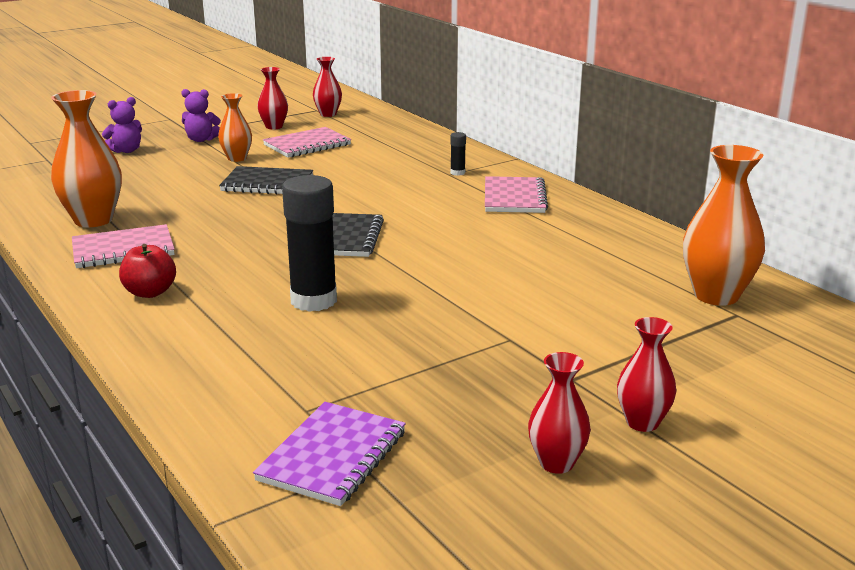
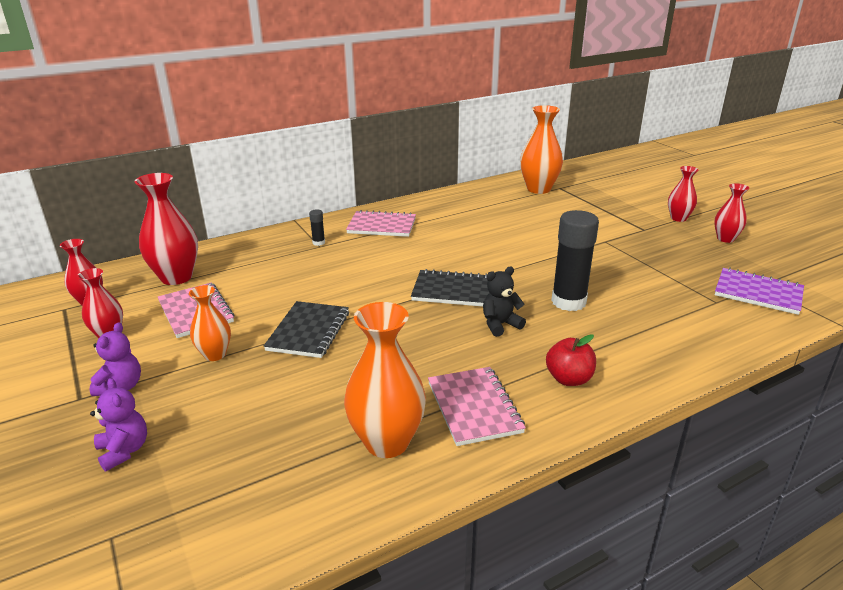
camera: 85 degrees left, 5 degrees up
none -> red vase [134,173,198,285]
none -> black teddy bear [483,266,526,337]

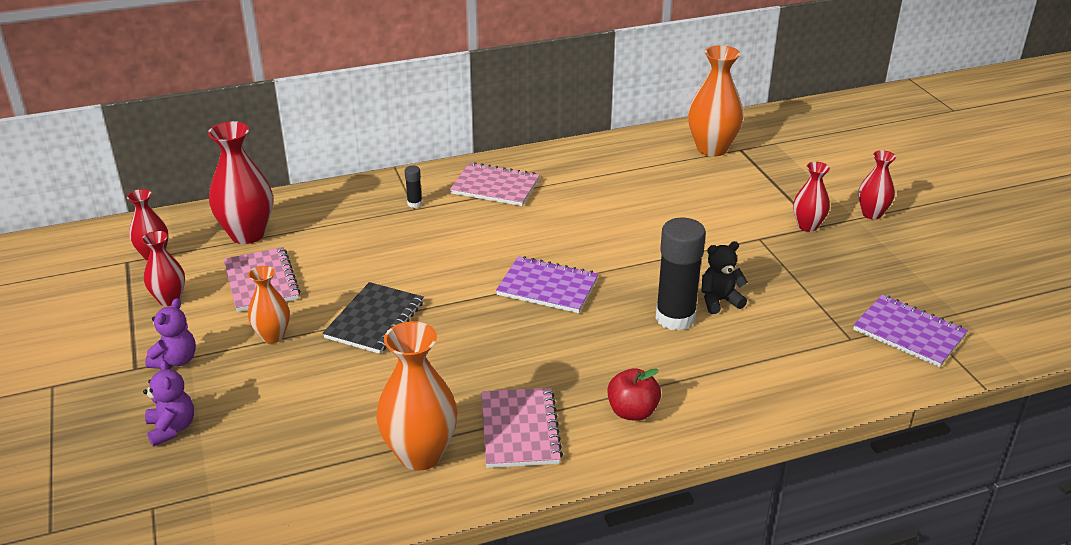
camera: 10 degrees right, 5 degrees up
black notebook [411,269,490,307] -> purple notebook [496,256,599,313]
black teddy bear [483,266,526,337] -> black teddy bear moved to [701,241,748,314]
red vase [714,183,749,243] -> red vase moved to [793,162,830,232]

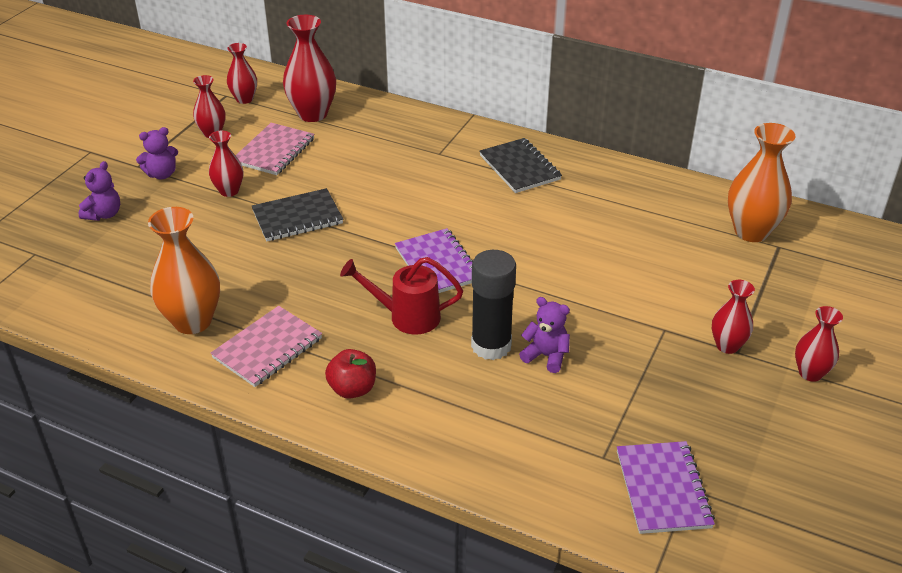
camera: 45 degrees right, 5 degrees up
orange vase [248,266,290,343] -> red vase [209,130,243,197]
black glue stick [404,166,422,208] -> none
pink notebook [450,162,540,206] -> black notebook [479,138,562,193]
black teddy bear [701,241,748,314] -> purple teddy bear [519,297,570,373]
none -> red watering can [340,257,463,334]

